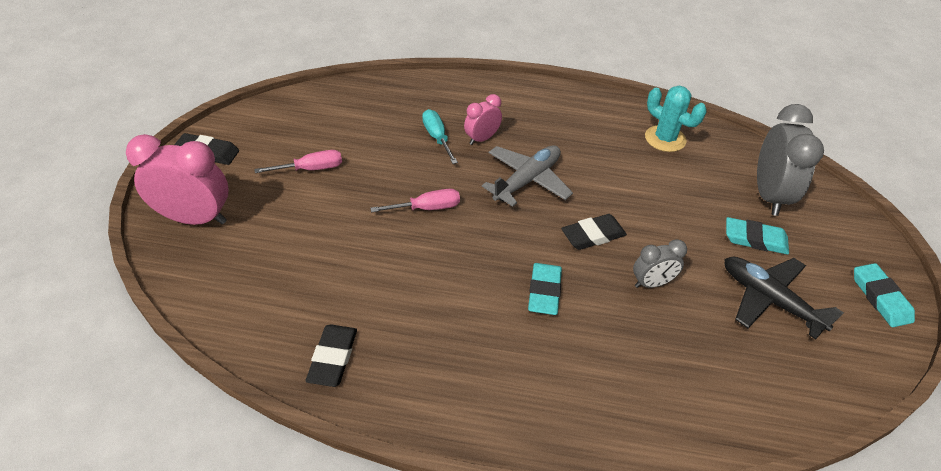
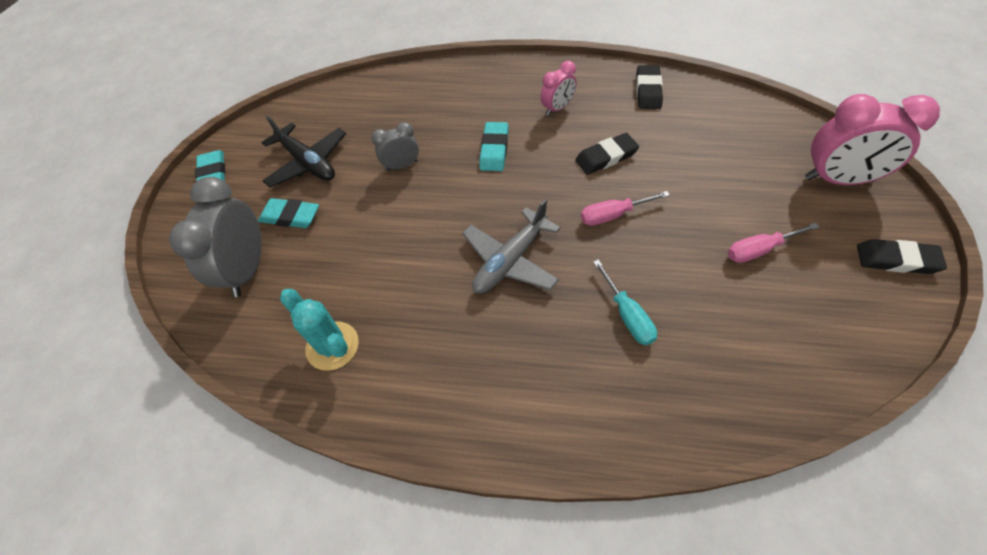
camera: 175 degrees left, 10 degrees up
pink clock [464,94,502,145] -> pink clock moved to [540,61,577,116]
black eraser [561,214,627,250] -> black eraser moved to [575,133,639,175]

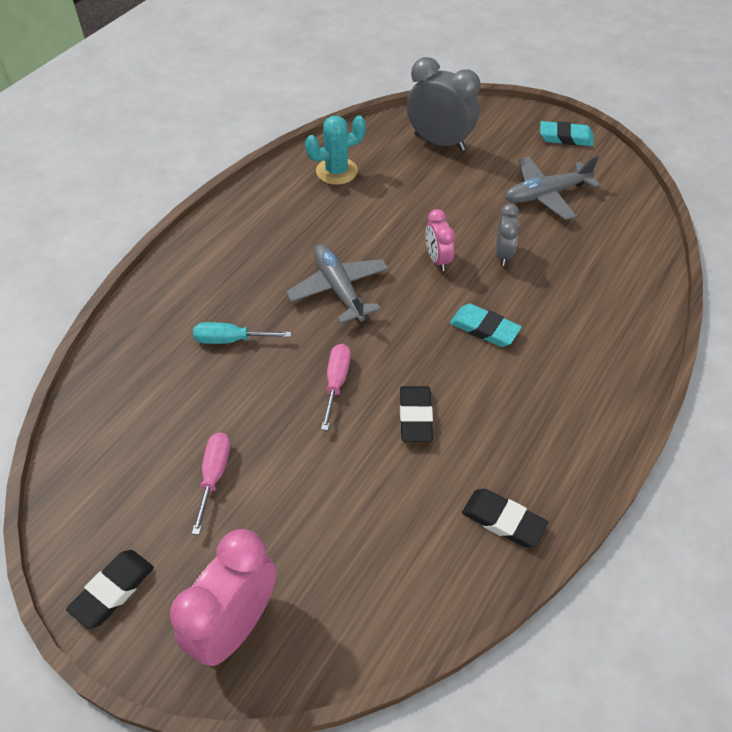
camera: 110 degrees right, 5 degrees down
turquoise eraser [258,198,319,228] -> none
black plane [262,115,346,188] -> grey plane [505,155,600,220]
pink clock [540,61,577,116] -> pink clock moved to [426,209,455,271]

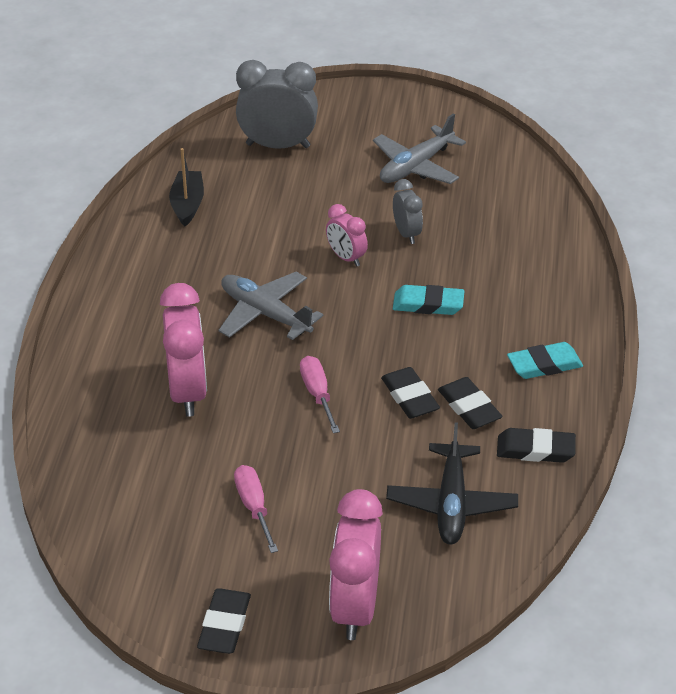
camera: 25 degrees left, 10 degrees down
turquoise screwdriver [193,322,291,344] -> pink clock [160,283,207,417]
turquoise cactus [305,116,366,185] -> black boat [169,148,204,227]
turquoise eraser [540,121,594,146] -> turquoise eraser moved to [507,342,583,379]
none -> black plane [386,423,518,545]
none -> black eraser [438,377,503,429]

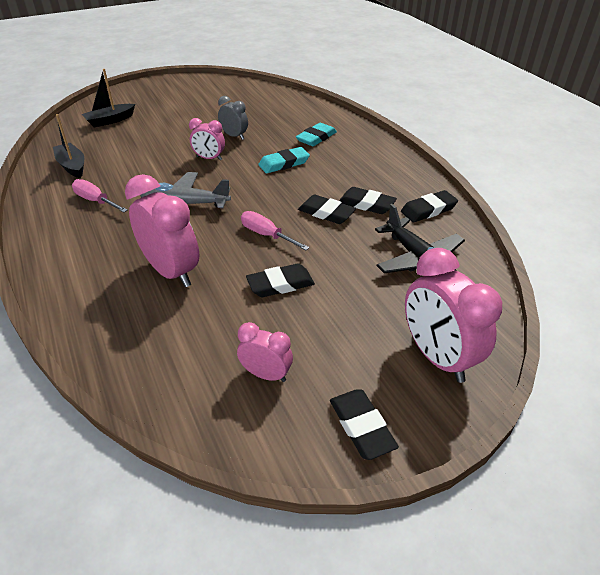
camera: 35 degrees left, 0 degrees up
pink screwdriver [234,465,278,553] -> pink screwdriver moved to [72,179,128,212]
grey clock [236,60,318,149] -> black boat [82,69,135,128]
grey plane [373,113,466,184] -> none
turquoise eraser [507,342,583,379] -> turquoise eraser moved to [296,123,337,146]
none -> pink clock [237,322,293,382]
none -> black eraser [246,263,315,297]

